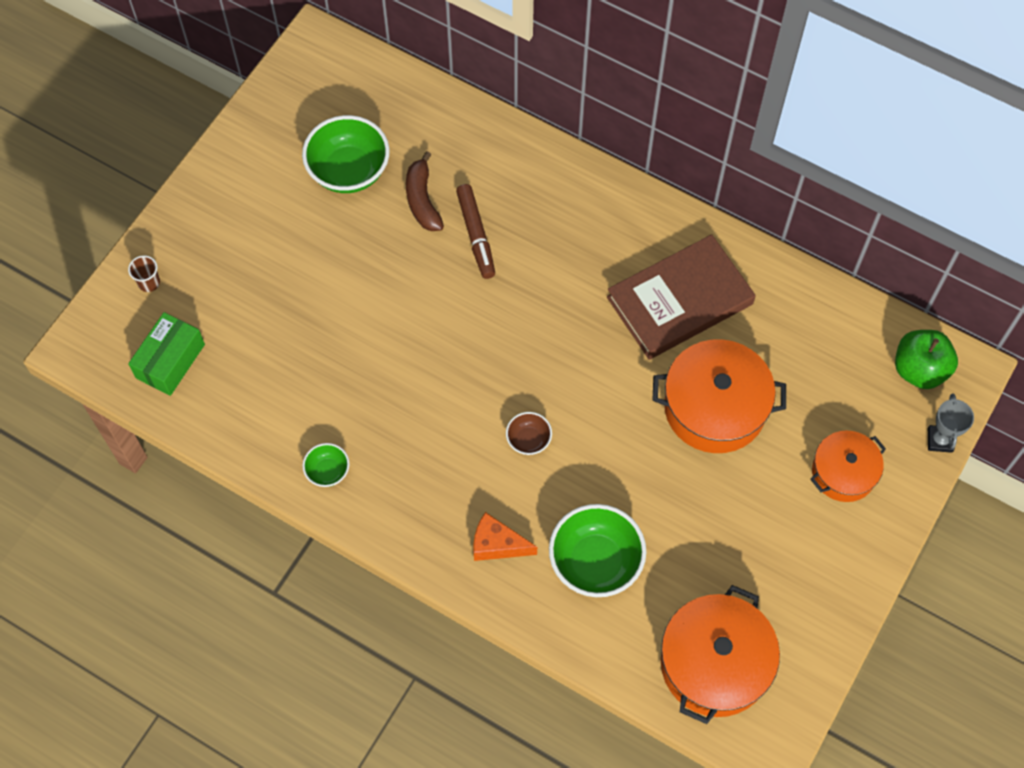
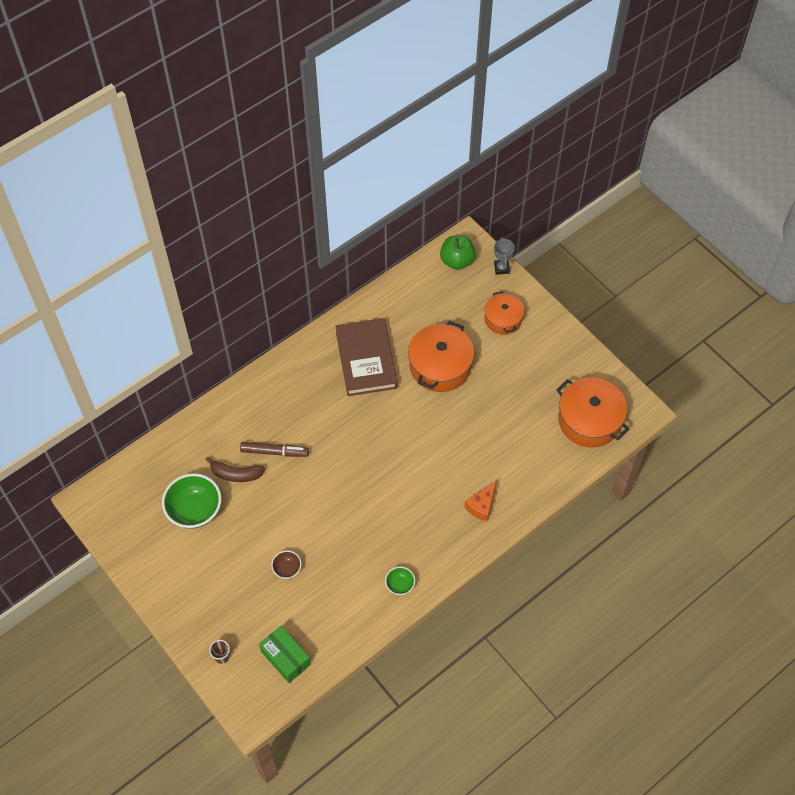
camera: 70 degrees left, 5 degrees down
brown bowl [506,412,552,455] -> brown bowl moved to [271,550,302,579]
green bowl [549,504,646,597] -> none
grey trophy [928,393,974,453] -> grey trophy turned 60 degrees clockwise [494,237,515,275]

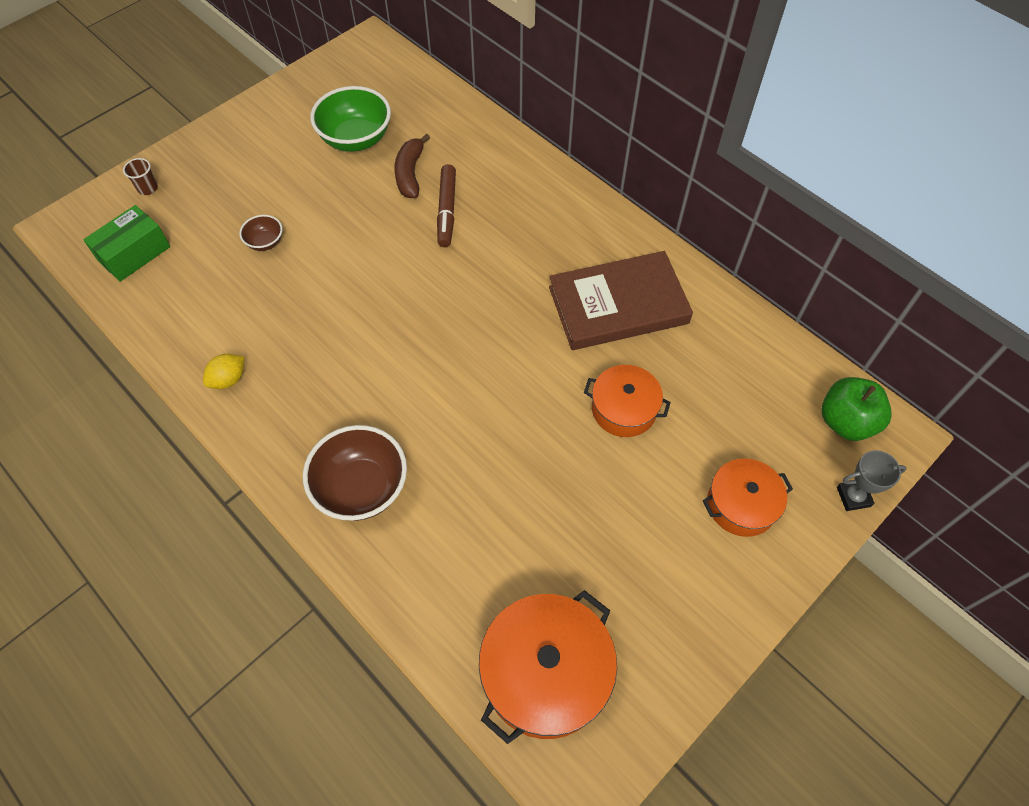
camera: 85 degrees right, 0 degrees up
green bowl [385,567,415,595] -> yellow lemon [203,354,245,389]
orange pot [408,321,474,392] -> orange pot [584,365,671,437], size x0.62
orange cheese [464,481,496,522] -> brown bowl [303,425,407,521]

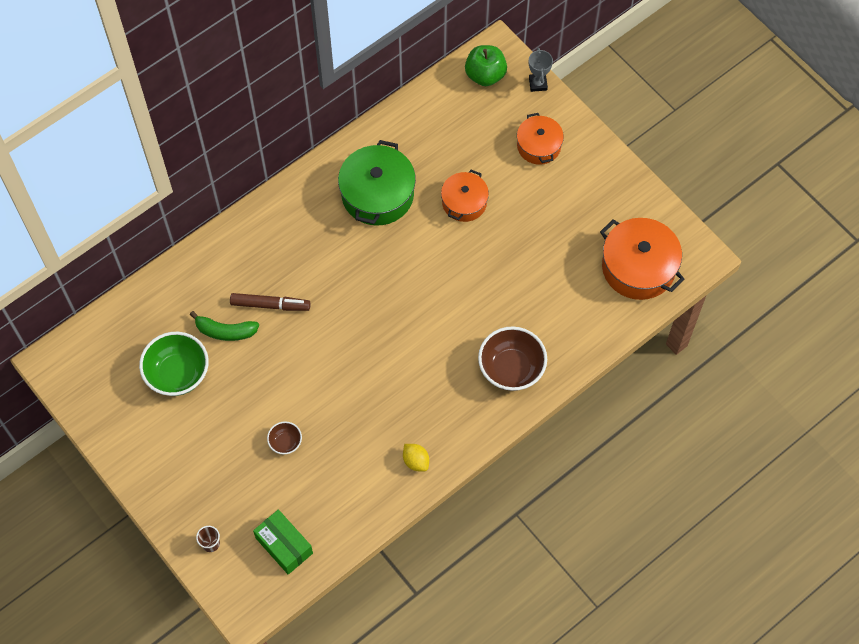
camera: 85 degrees left, 5 degrees up
brown banana [394,134,430,198] -> green banana [190,311,259,341]
brown book [549,251,693,350] -> green pot [338,140,416,226]

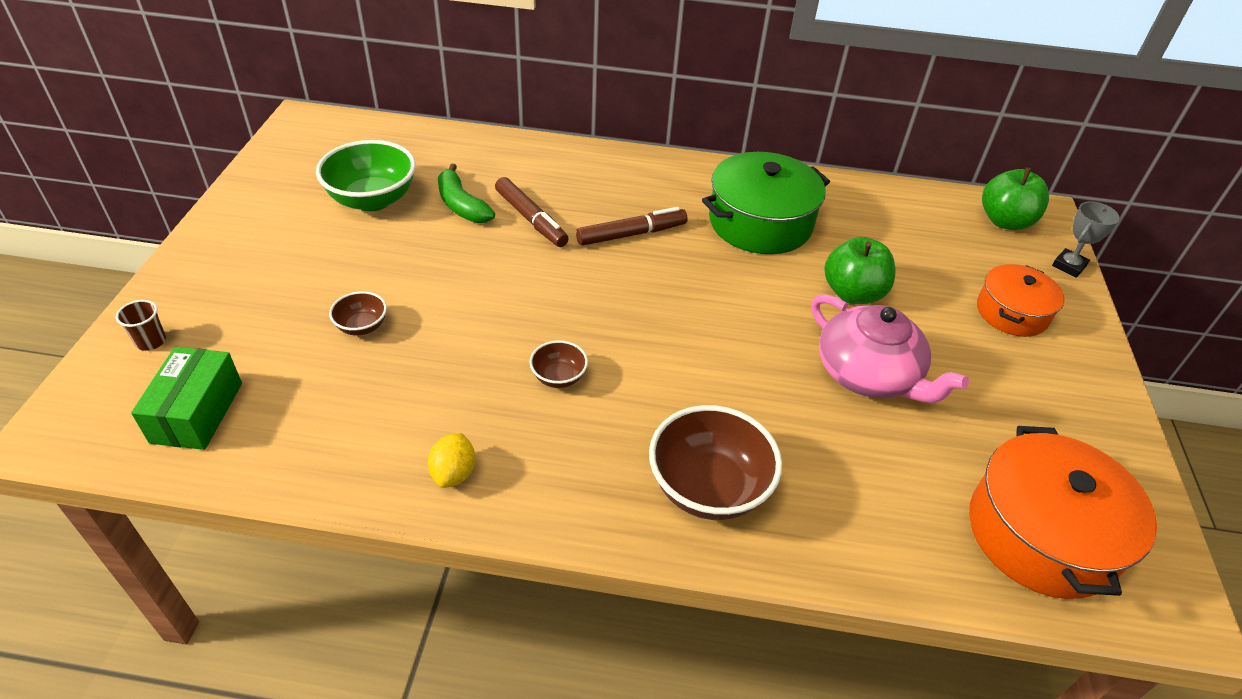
camera: 45 degrees right, 20 degrees down
orange pot [441,170,489,222] -> green apple [824,237,895,304]
none -> brown bowl [529,340,588,388]
none -> brown marker [576,207,688,246]
none -> pink teapot [811,294,969,403]

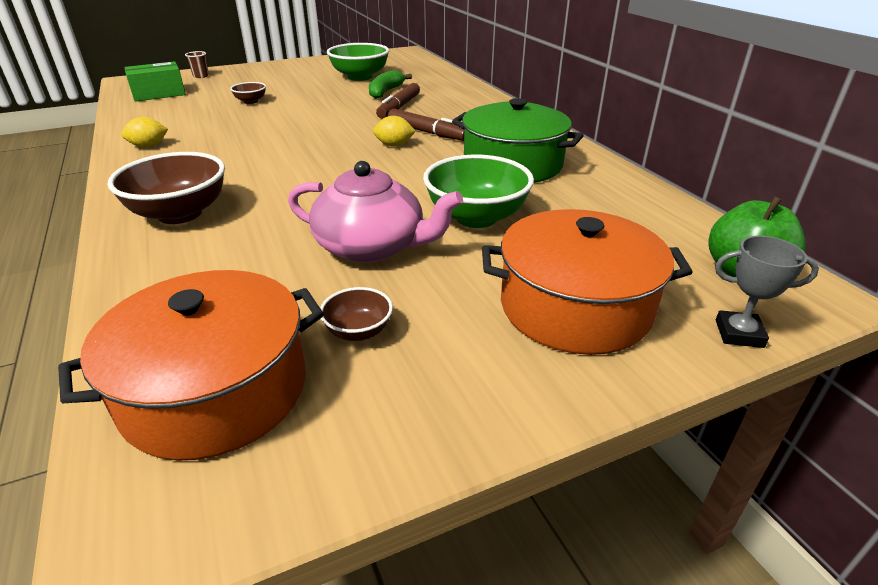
camera: 60 degrees right, 10 degrees down
brown bowl [529,340,588,388] -> brown bowl moved to [320,287,393,341]
pink teapot [811,294,969,403] -> pink teapot turned 90 degrees counterclockwise [288,161,463,262]
green apple [824,237,895,304] -> green bowl [423,155,534,228]
orange pot [977,264,1065,337] -> orange pot [482,209,693,355], size x1.62
none -> yellow lemon [373,116,416,146]

